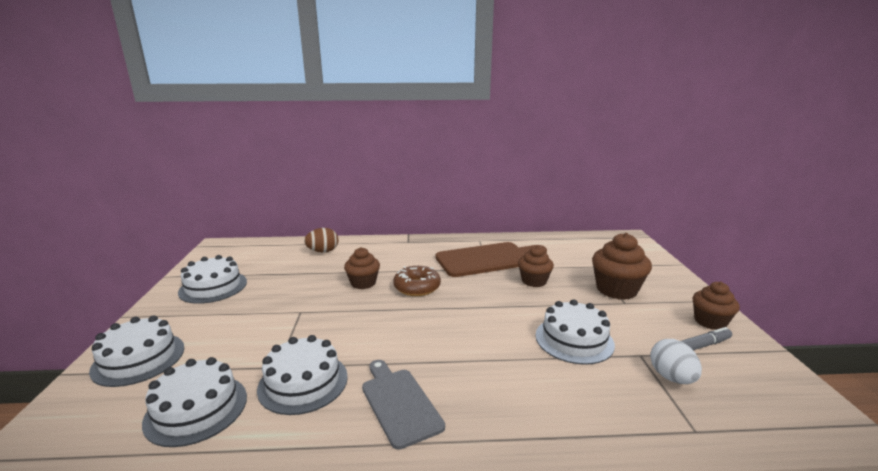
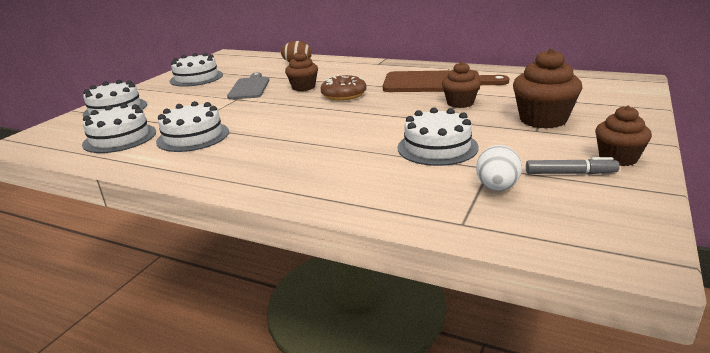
camera: 30 degrees right, 5 degrees up
grey cutting board [362,360,445,450] -> grey cutting board moved to [227,72,269,99]

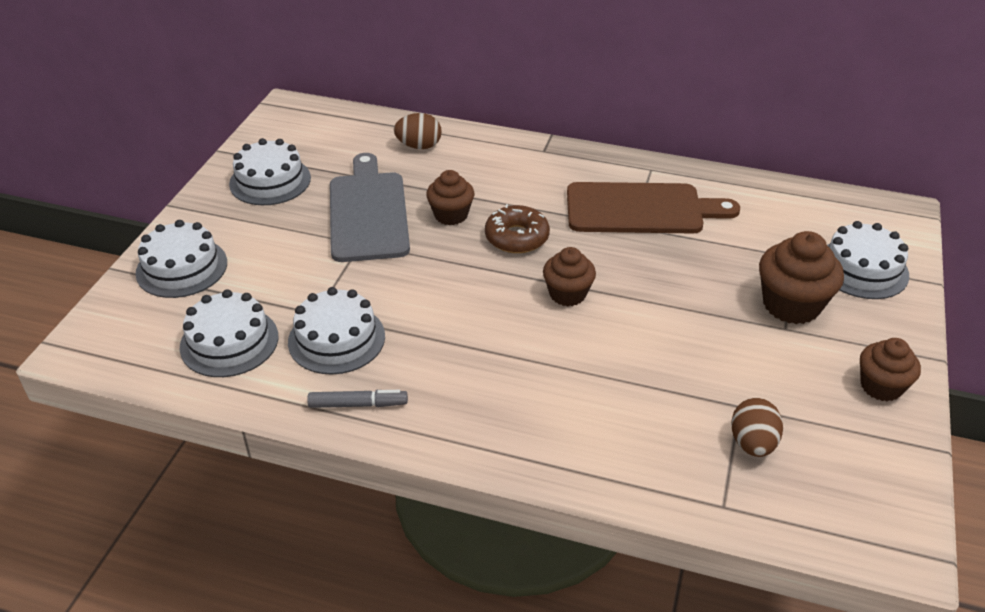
camera: 10 degrees left, 15 degrees up
grey cutting board [227,72,269,99] -> grey cutting board [330,153,410,262], size x1.54
white cake [398,107,479,166] -> white cake moved to [827,221,909,299]
brown cupcake [442,62,481,108] -> brown cupcake moved to [543,247,596,306]
white egg [476,145,522,191] -> brown egg [731,398,783,457]
grey marker [526,157,620,174] -> grey marker moved to [307,390,408,408]

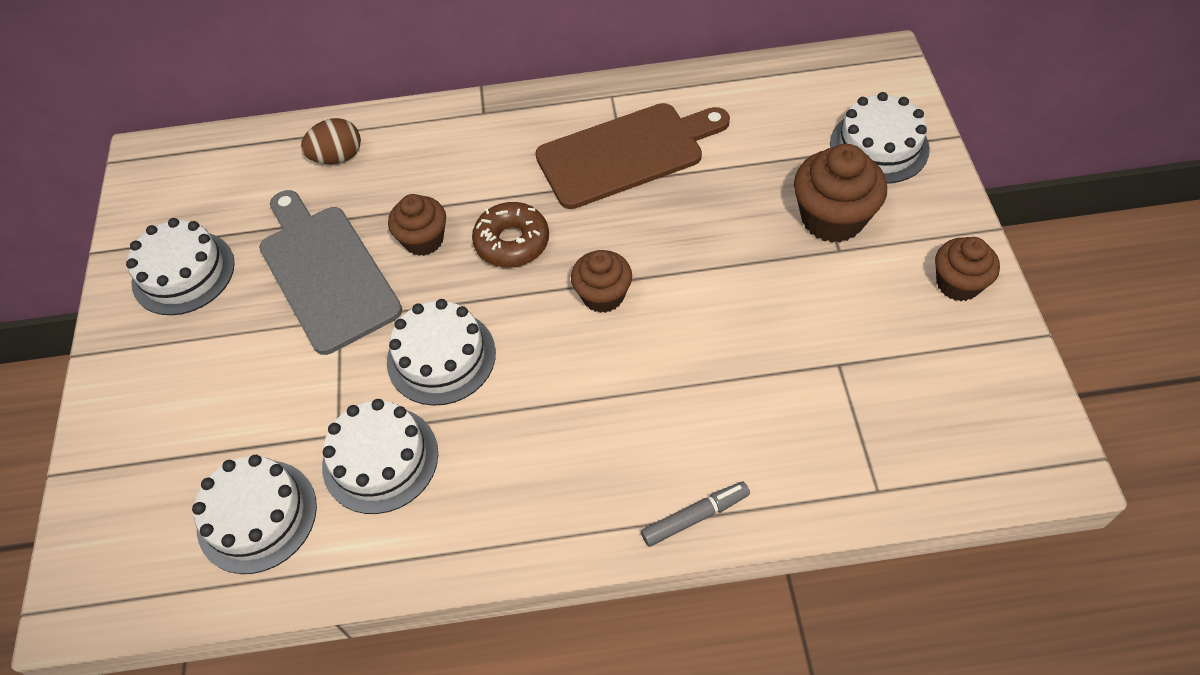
camera: 20 degrees left, 15 degrees up
white cake [135,220,227,298] -> white cake moved to [387,299,496,406]
grey marker [307,390,408,408] -> grey marker moved to [641,482,750,547]
brown egg [731,398,783,457] -> none

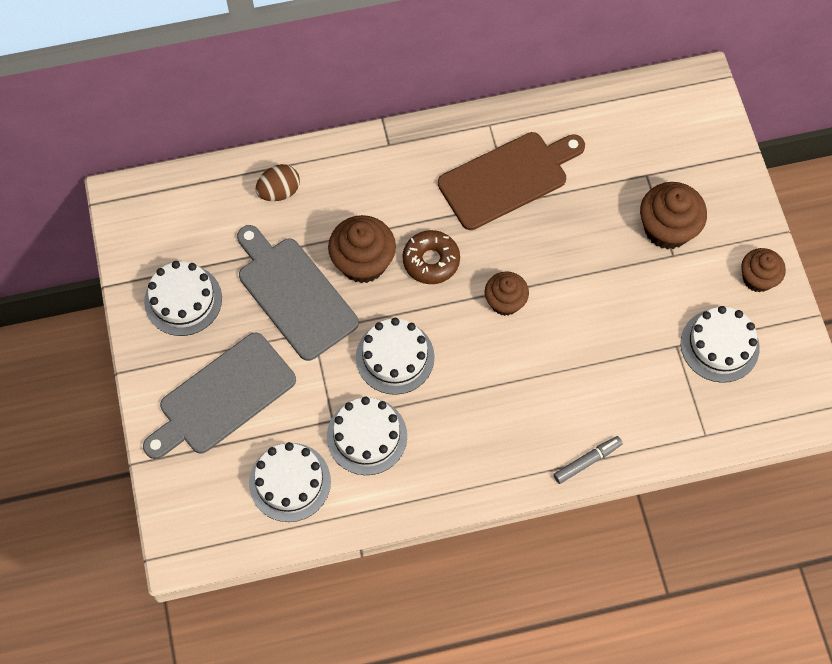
camera: 10 degrees left, 10 degrees up
brown cupcake [388,194,446,256] -> brown cupcake [328,215,396,283], size x1.53
white cake [830,92,930,184] -> white cake moved to [681,306,760,383]
none -> grey cutting board [143,332,296,459]

